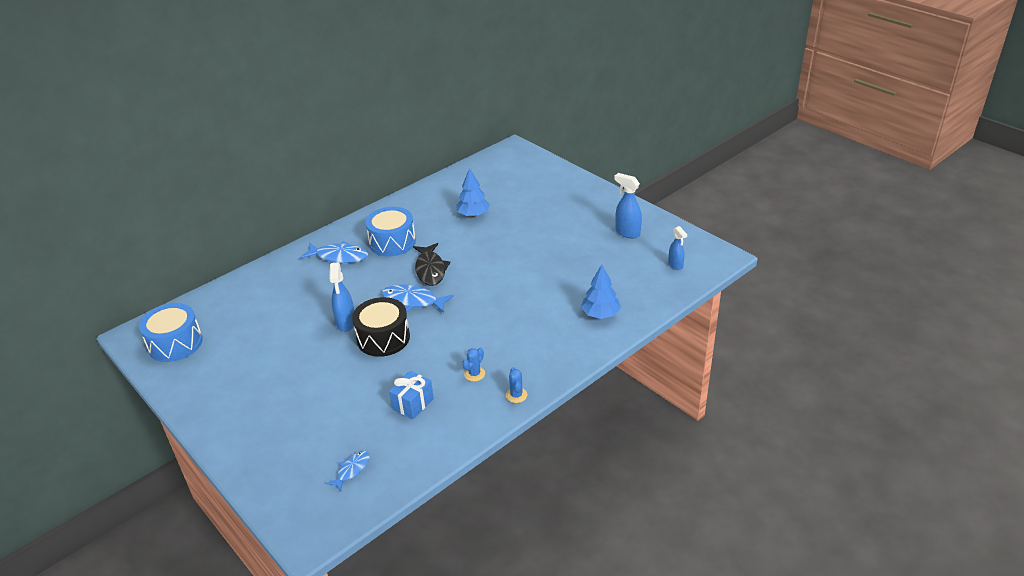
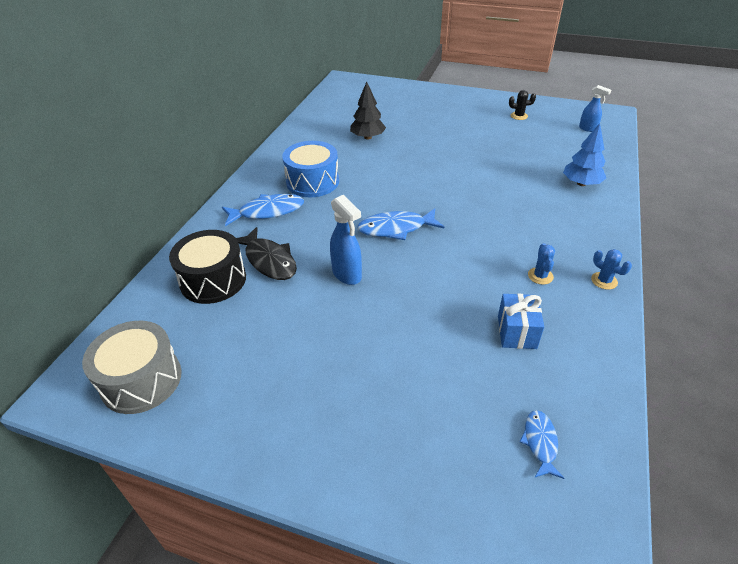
camera: 30 degrees left, 5 degrees up
blue drum [139,303,203,362] -> grey drum [82,321,182,414]
black drum [352,297,410,357] -> black drum moved to [169,230,246,304]
black fish [413,243,451,286] -> black fish moved to [236,227,297,280]
blue tree [456,168,490,217] -> black tree [350,81,386,140]
blue spray bottle [614,173,642,238] -> black cactus [509,90,536,120]

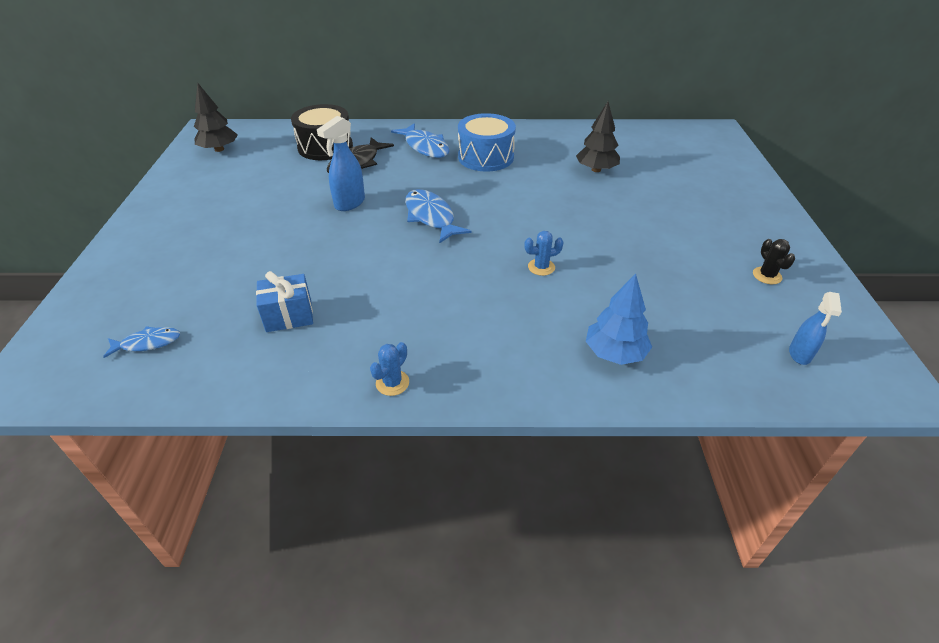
camera: 70 degrees right, 0 degrees up
grey drum [82,321,182,414] -> black tree [194,83,238,152]
blue cactus [528,243,555,285] -> blue cactus moved to [524,231,564,276]

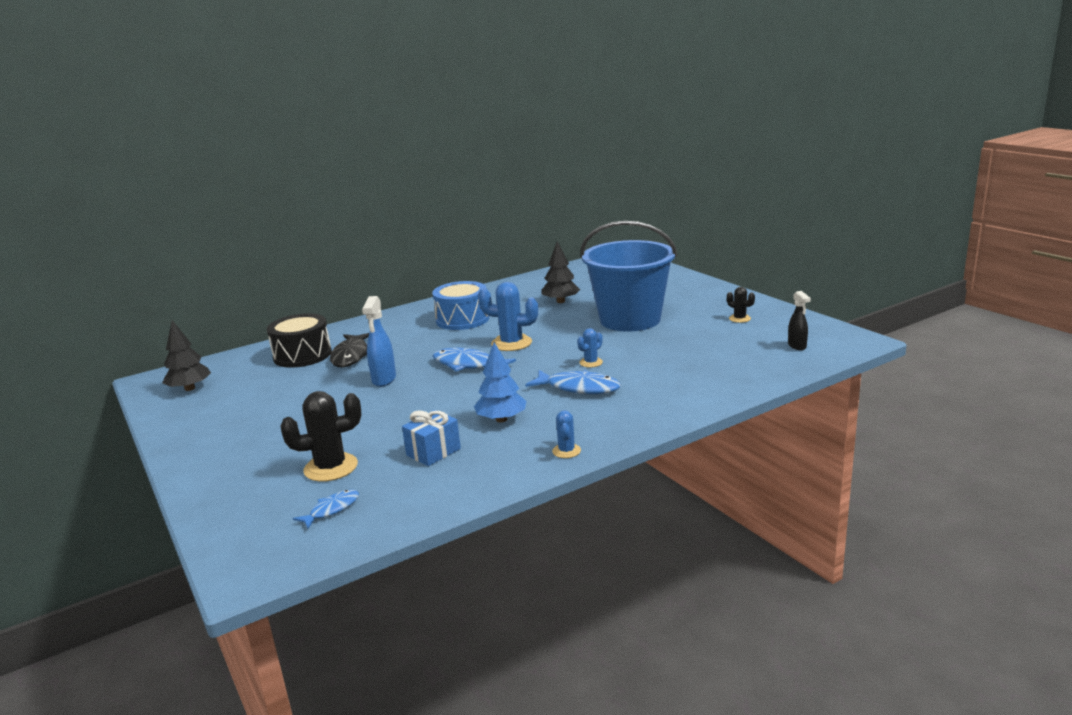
camera: 30 degrees left, 20 degrees down
blue fish [391,123,450,158] -> blue fish moved to [526,370,621,394]
blue tree [586,274,652,365] -> blue tree moved to [474,342,526,422]
blue spray bottle [789,292,842,365] -> black spray bottle [788,291,811,350]
none -> black cactus [280,391,361,482]
none -> blue cactus [478,282,538,351]
none -> blue bucket [580,221,677,332]

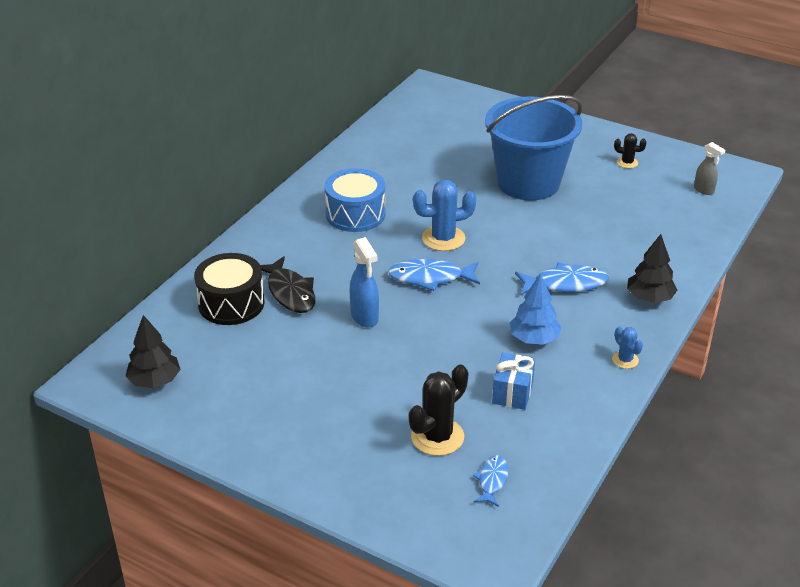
camera: 30 degrees left, 15 degrees up
black tree [541,242,580,303] -> black tree moved to [627,234,677,303]
blue cactus [577,328,603,367] -> none
black spray bottle [788,291,811,350] -> grey spray bottle [694,142,725,195]

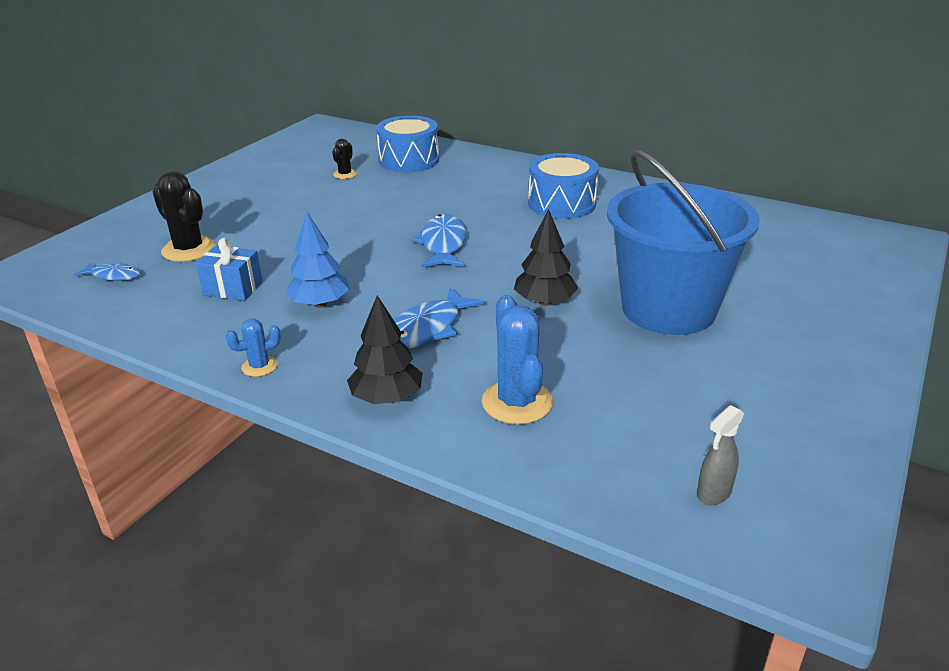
camera: 90 degrees right, 5 degrees down
black tree [126,315,181,388] -> black tree moved to [514,209,578,306]
black drum [194,253,265,325] -> blue drum [376,116,439,172]
black fish [260,256,316,313] -> none
blue spray bottle [350,237,379,327] -> none
blue cactus [413,180,476,251] -> blue cactus moved to [482,295,553,424]
blue fish [515,262,609,295] -> blue fish turned 45 degrees clockwise [393,287,485,349]
black cactus [614,133,647,168] -> black cactus moved to [332,139,357,179]

